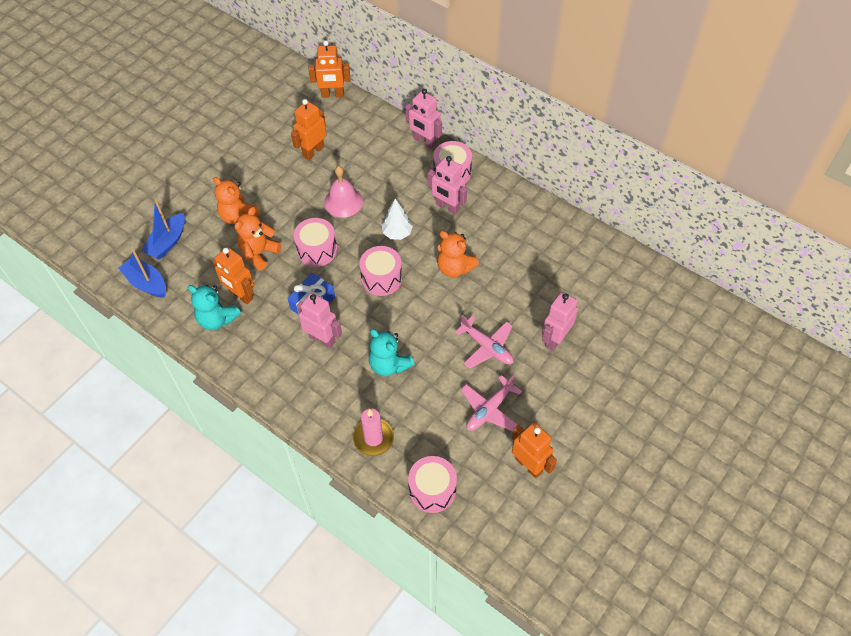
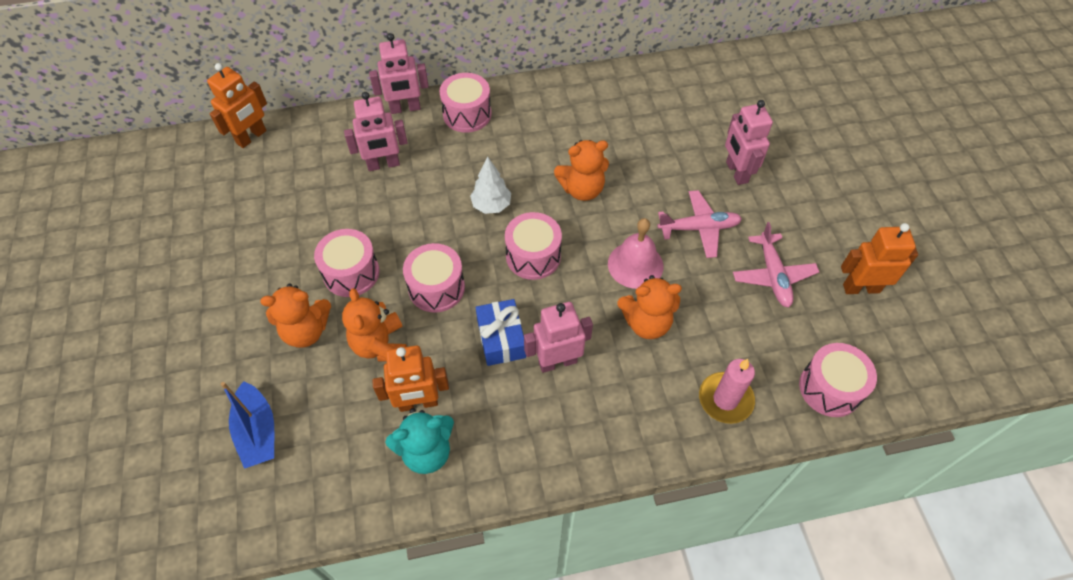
camera: 50 degrees left, 0 degrees up
blue boat [119,250,166,297] -> none
orange robot [291,99,327,160] -> none
pink bell [324,166,363,218] -> pink bell moved to [608,218,663,289]
turquoise teddy bear [369,329,415,376] -> orange teddy bear [618,275,682,339]
pink robot [428,156,467,215] -> pink robot moved to [344,92,408,171]
none -> pink drum [314,229,379,297]

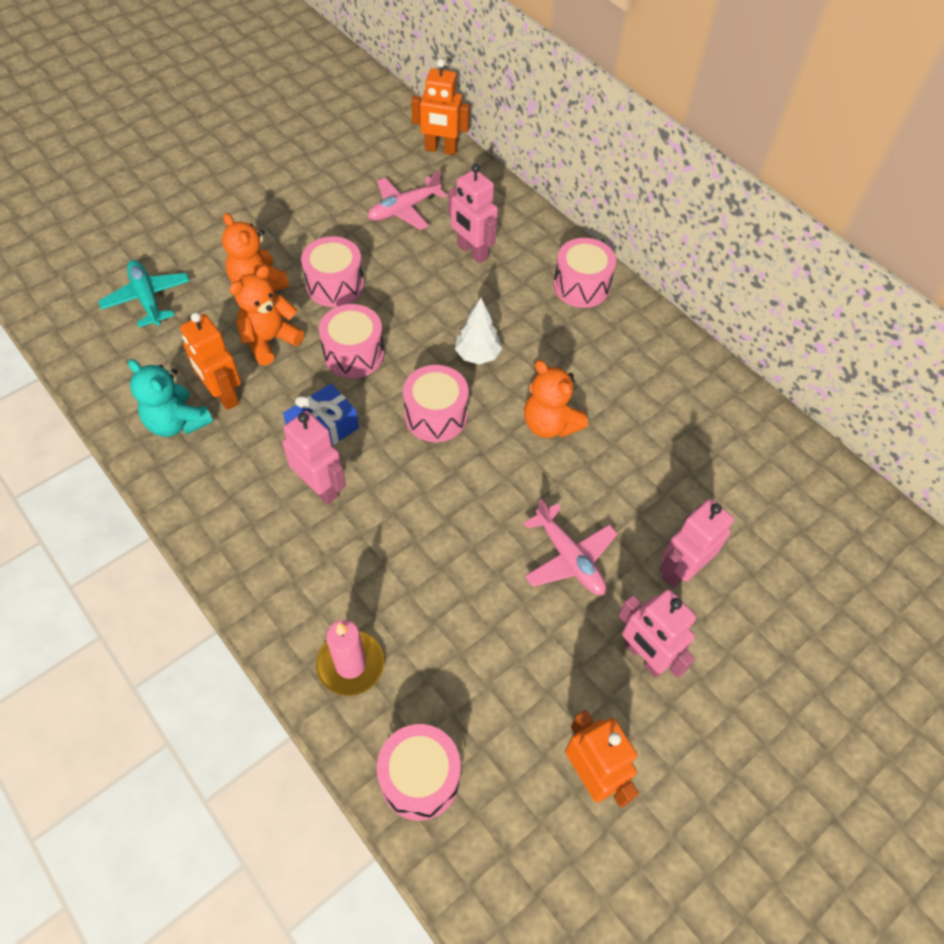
camera: 60 degrees right, 0 degrees up
blue boat [221,381,274,469] -> turquoise plane [98,260,190,327]
pink robot [369,33,429,114] -> pink robot moved to [618,589,696,678]
pink bell [608,218,663,289] -> none
orange teddy bear [618,275,682,339] -> none
pink plane [733,222,819,307] -> pink plane moved to [368,170,447,230]

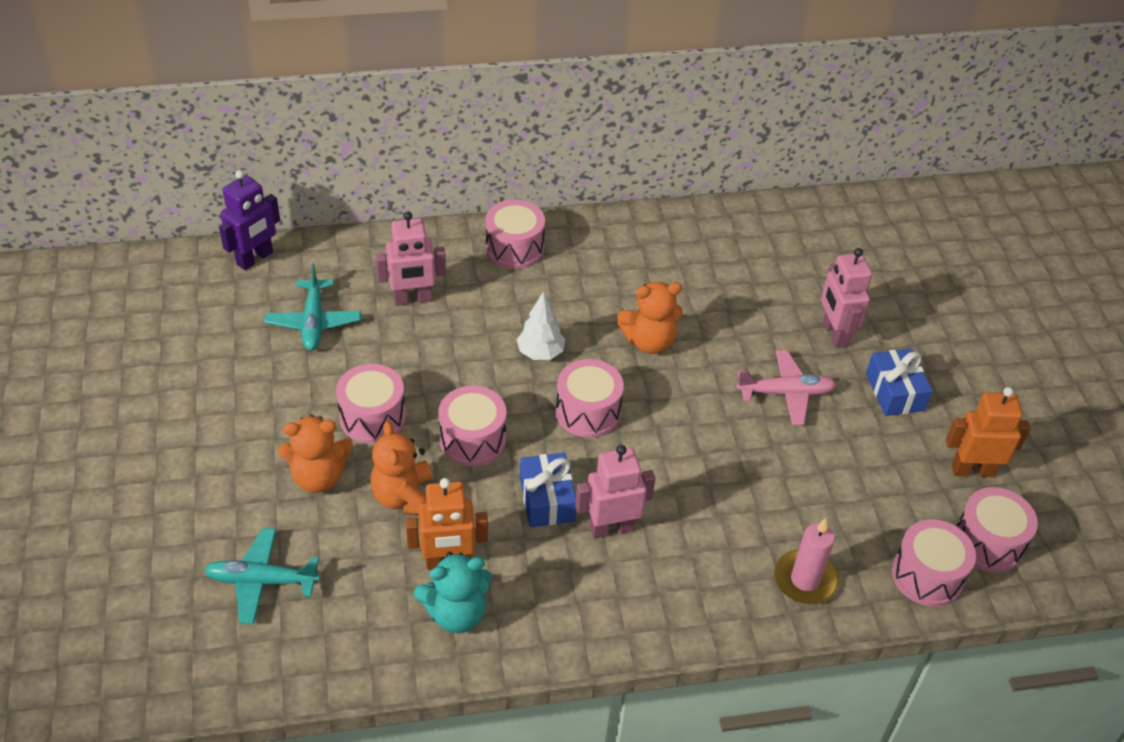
camera: 60 degrees left, 10 degrees down
pink plane [368,170,447,230] -> turquoise plane [264,264,361,350]
orange robot [411,59,470,155] -> purple robot [219,170,280,270]
pink robot [618,589,696,678] -> blue gift [866,348,933,416]
none -> pink drum [956,487,1038,572]

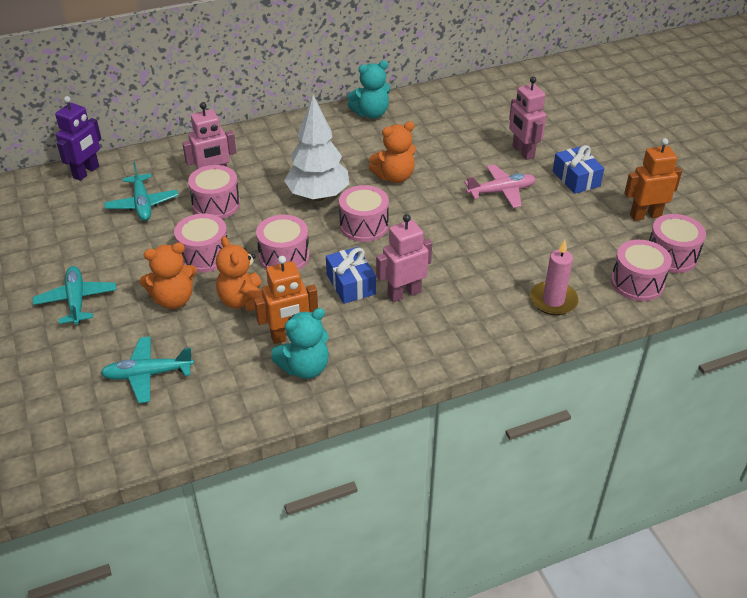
camera: 10 degrees left, 5 degrees down
pink drum [485,200,545,269] -> pink drum moved to [188,165,240,219]
white tree [517,292,565,360] -> white tree [284,95,349,201], size x1.77
none -> turquoise plane [33,266,117,325]
none -> turquoise teddy bear [348,60,390,119]

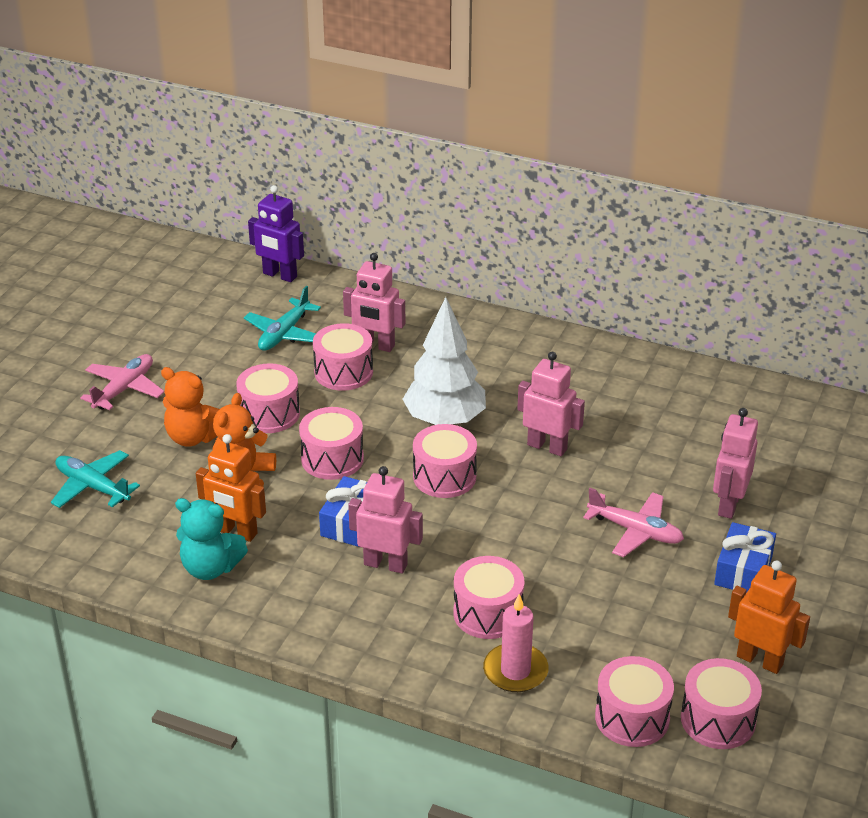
camera: 45 degrees right, 5 degrees down
turquoise plane [33,266,117,325] -> pink plane [80,354,164,410]
purple robot [55,96,101,181] -> purple robot turned 45 degrees clockwise [248,185,304,282]
turquoise teddy bear [348,60,390,119] -> none
orange teddy bear [369,121,416,183] -> pink robot [517,352,585,456]
none -> pink drum [453,556,524,639]

